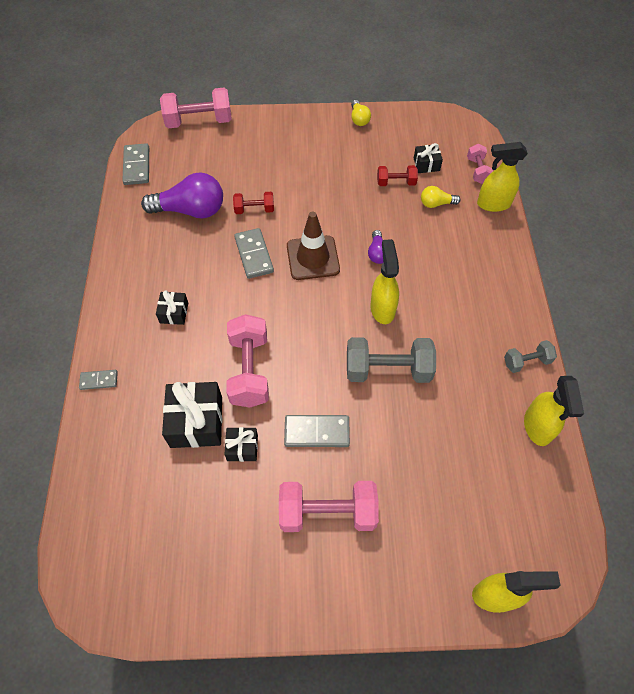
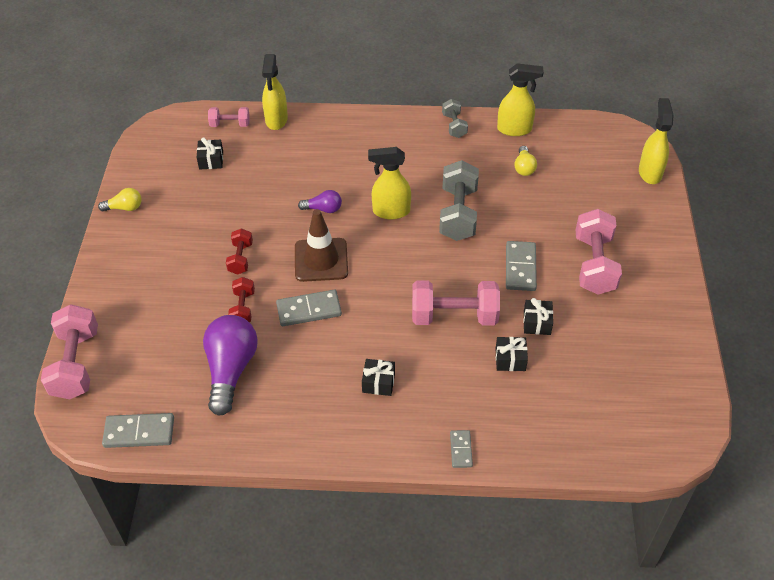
camera: 85 degrees left, 10 degrees down
black gift [162,382,222,448] -> black gift [495,337,528,371], size x0.54
red dumbbell [377,165,418,186] -> red dumbbell moved to [226,228,253,275]
yellow light bulb [421,186,461,208] -> yellow light bulb moved to [514,146,537,176]

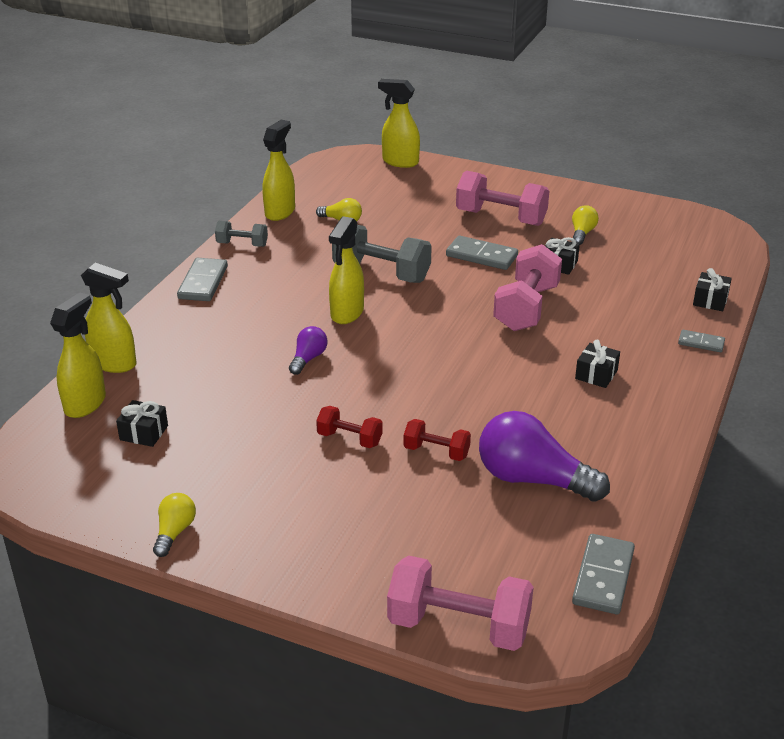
camera: 70 degrees left, 15 degrees down
pink dumbbell [208,107,250,127] -> yellow spray bottle [50,292,106,418]
grey domino [276,290,342,326] -> grey domino moved to [177,258,228,301]
brown traffic cone [295,209,348,282] -> none
black gift [495,337,528,371] -> black gift moved to [693,268,732,311]
none -> yellow light bulb [572,205,599,245]

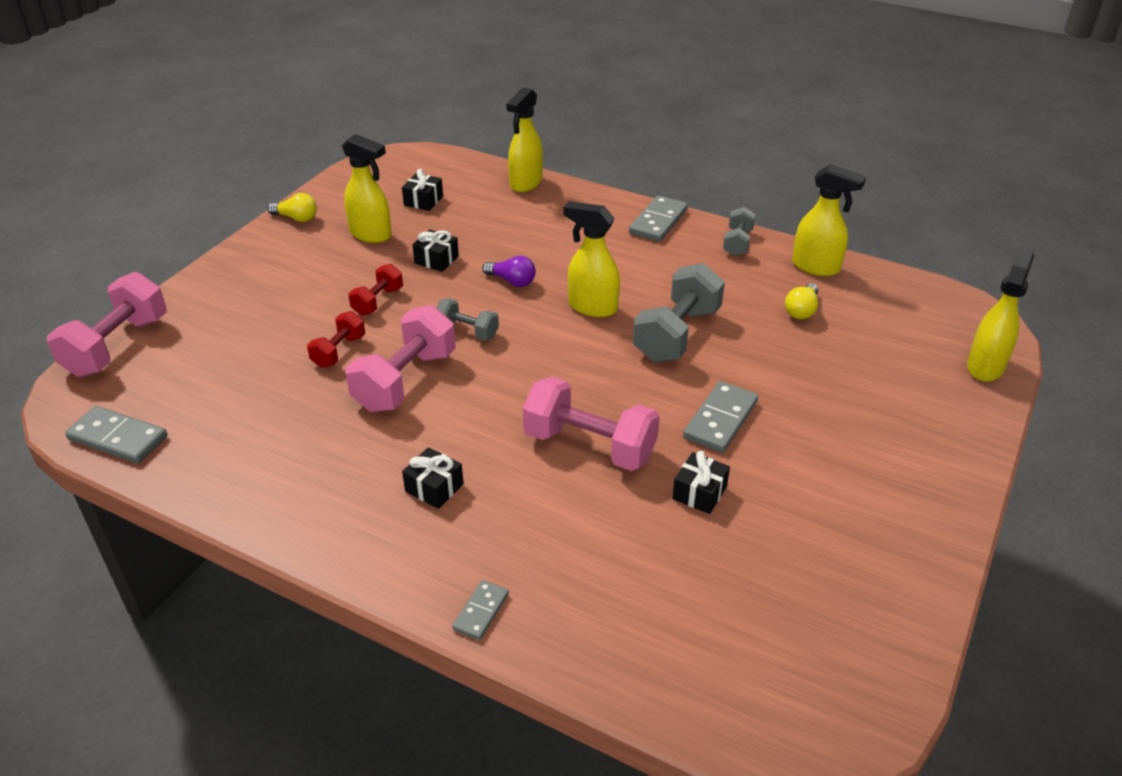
camera: 95 degrees right, 5 degrees up
yellow spray bottle [50,292,106,418] -> yellow spray bottle moved to [342,134,392,243]
grey domino [177,258,228,301] -> grey domino turned 75 degrees counterclockwise [629,195,688,242]
pink dumbbell [456,171,549,226] -> pink dumbbell moved to [345,305,456,412]
purple light bulb [479,411,610,502] -> none
yellow light bulb [572,205,599,245] -> none
black gift [693,268,732,311] -> black gift moved to [413,229,459,272]
none -> grey dumbbell [436,298,499,341]

